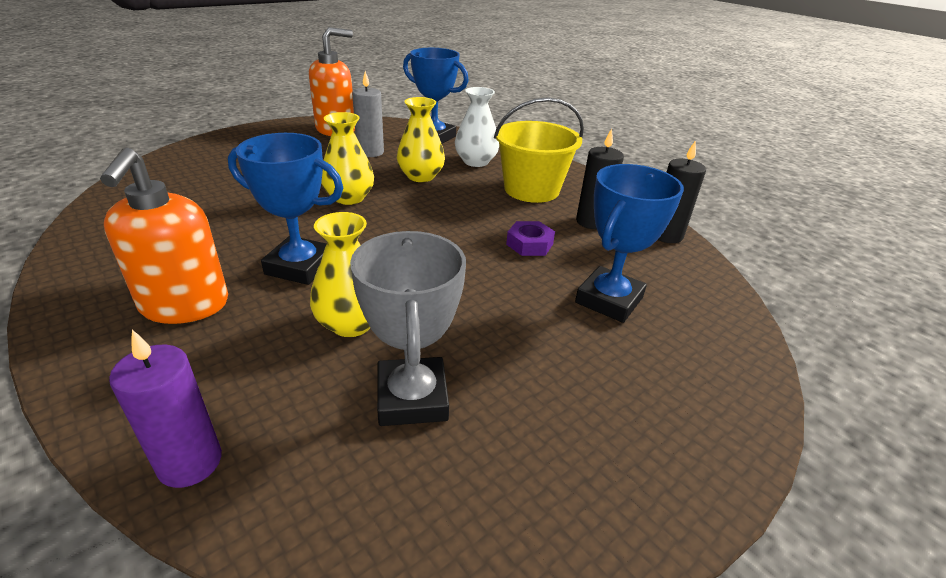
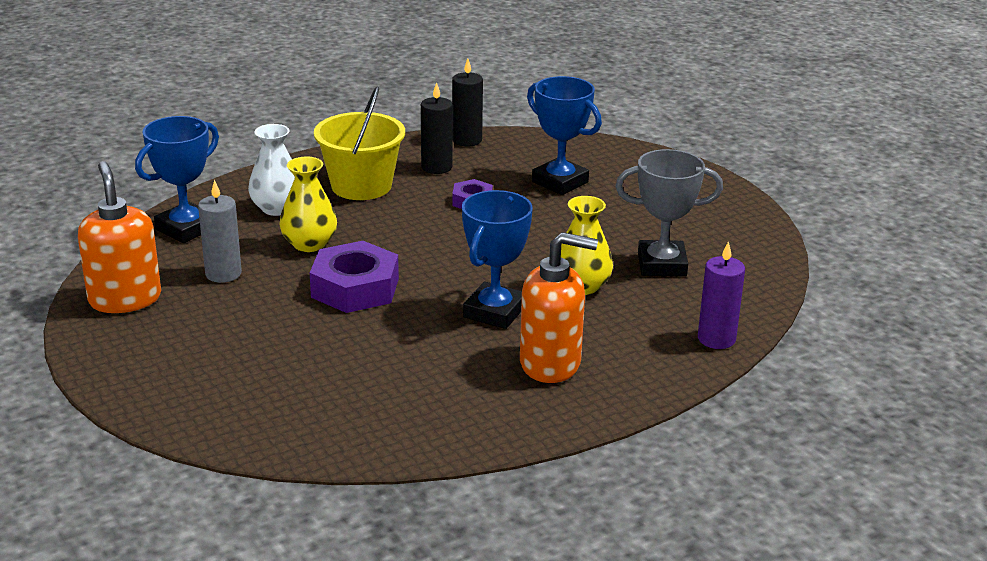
camera: 80 degrees left, 5 degrees down
yellow vase [321,112,374,205] -> purple nut [310,241,399,313]

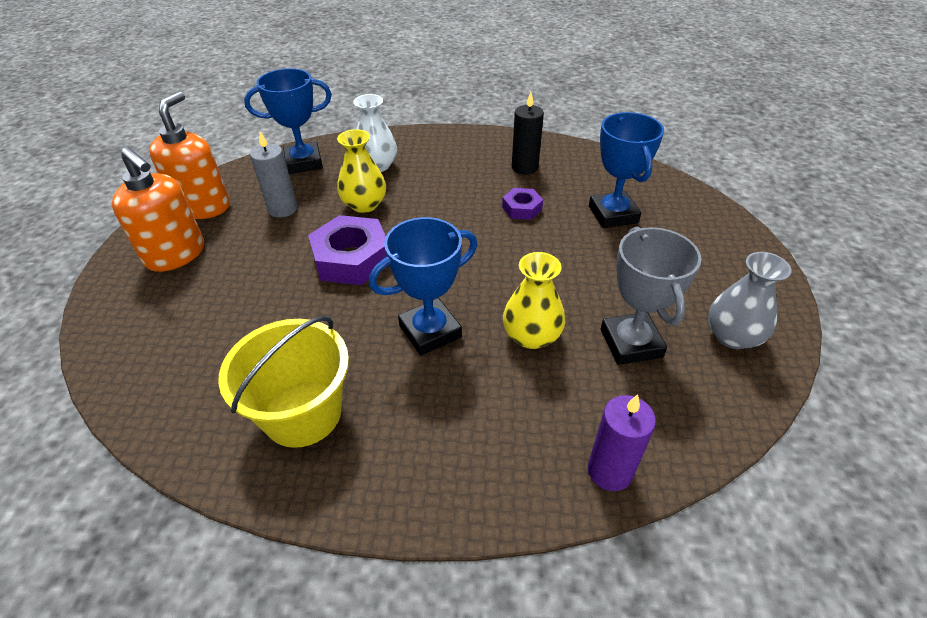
camera: 35 degrees right, 15 degrees up
yellow bucket [314,87,405,200] -> yellow bucket moved to [218,316,349,448]
black candle [452,58,483,147] -> none
orange soap dispenser [520,232,598,383] -> orange soap dispenser moved to [112,147,204,272]
grey trophy [615,149,723,277] -> grey trophy turned 45 degrees clockwise [601,227,701,365]
none -> grey vase [708,252,792,349]

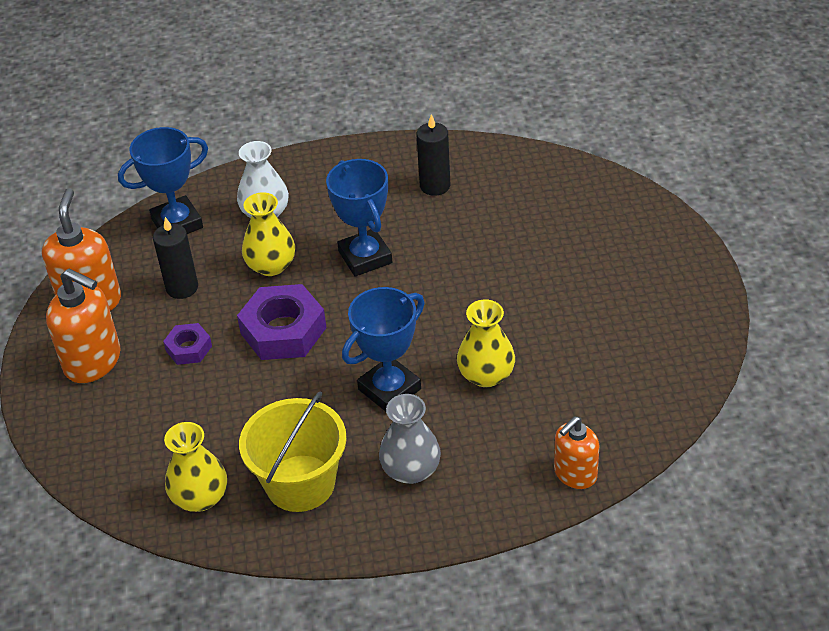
camera: 10 degrees left, 0 degrees up
grey candle [250,132,297,218] -> black candle [153,217,198,299]
purple nut [502,188,543,220] -> purple nut moved to [163,323,212,365]
purple candle [588,394,656,491] -> orange soap dispenser [554,416,599,489]
blue trophy [589,112,664,228] -> blue trophy moved to [326,159,392,276]
grey trophy [601,227,701,365] -> none
grey vase [708,252,792,349] -> grey vase moved to [379,394,441,484]
none -> yellow vase [164,422,227,512]

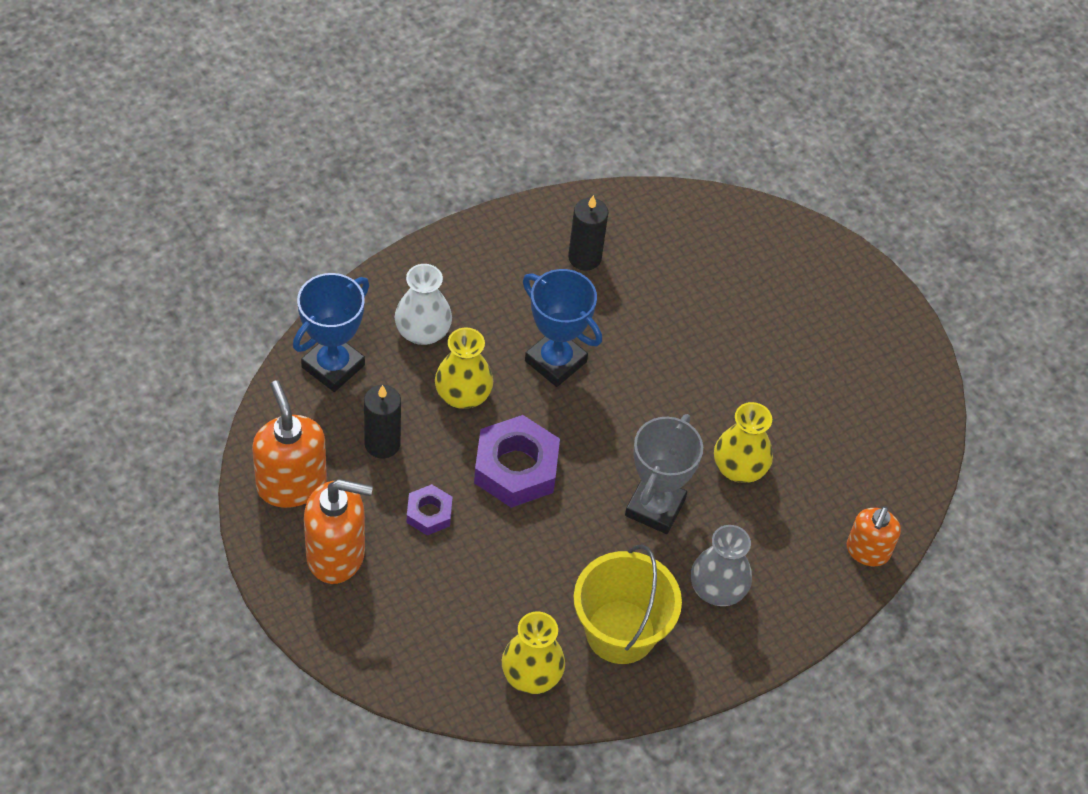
camera: 30 degrees left, 10 degrees up
blue trophy [342,287,425,412] -> grey trophy [625,414,703,534]

